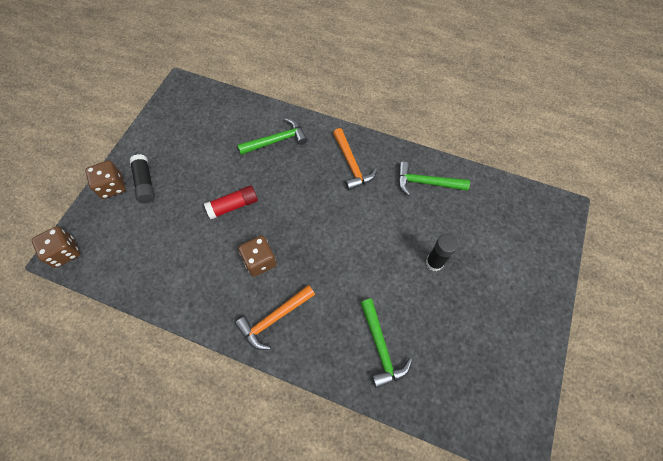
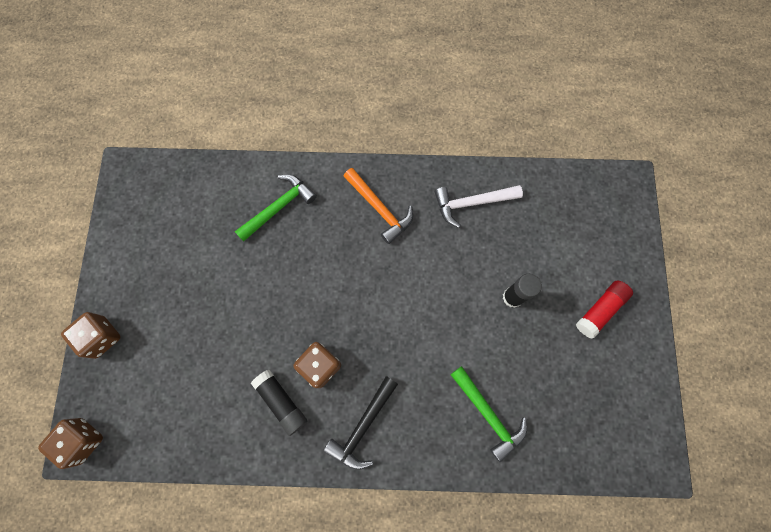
camera: 20 degrees left, 10 degrees up
black glue stick [130,154,155,203] -> black glue stick moved to [251,369,307,436]
red glue stick [204,185,258,219] -> red glue stick moved to [576,280,633,339]
orange hammer [235,285,315,350] -> black hammer [323,376,398,470]
green hammer [398,162,470,196] -> white hammer [435,185,523,228]

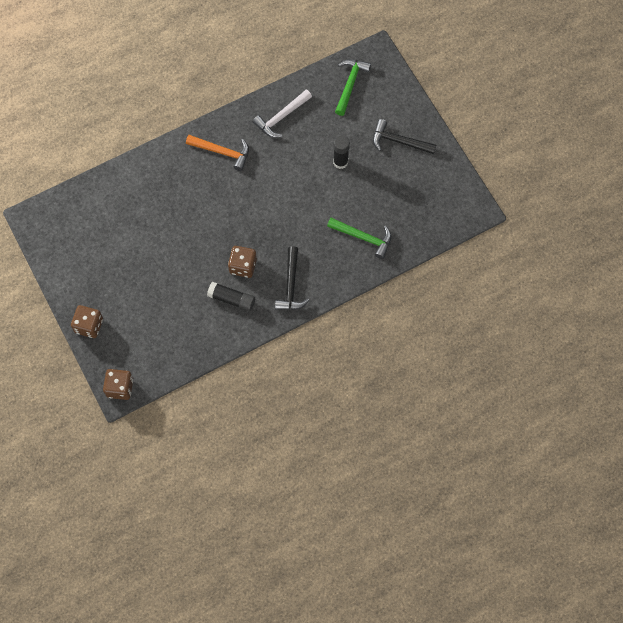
camera: 30 degrees left, 5 degrees down
green hammer [235,174,317,242] -> green hammer moved to [335,59,371,116]
red glue stick [576,280,633,339] -> black hammer [373,119,436,154]

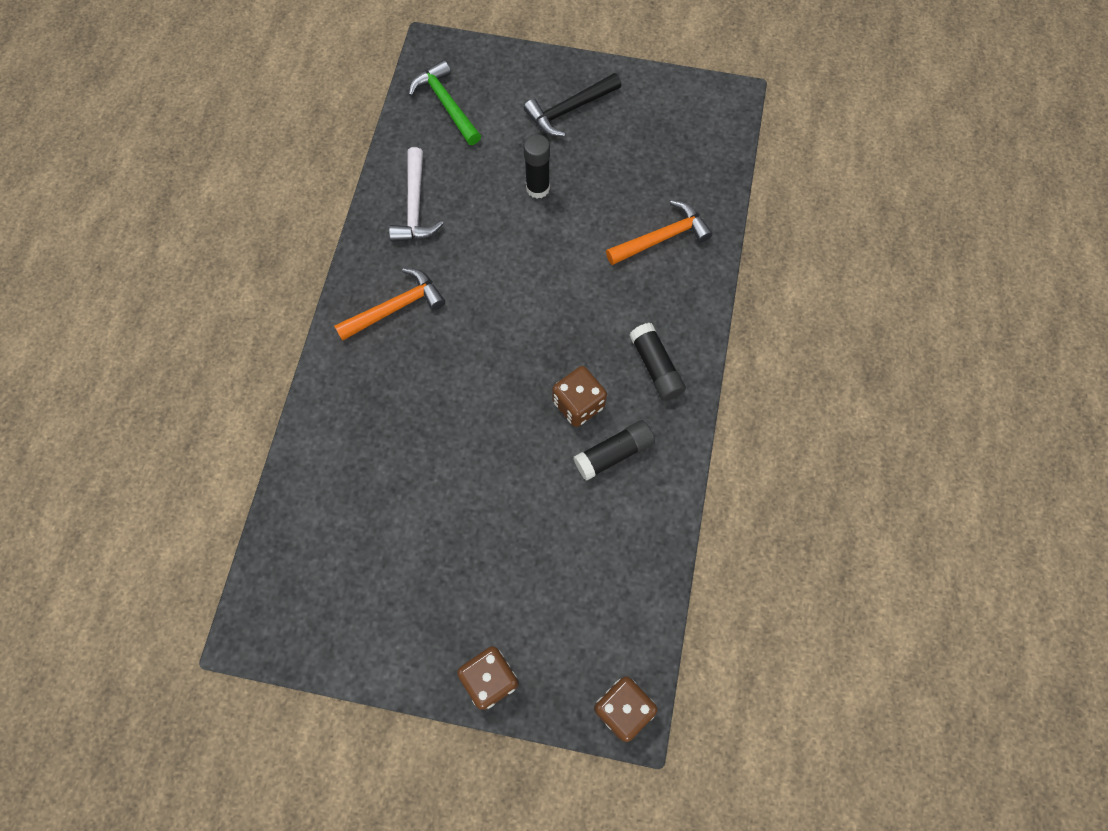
camera: 50 degrees left, 0 degrees up
black hammer [275,246,310,310] -> black glue stick [629,323,686,401]
green hammer [327,218,391,259] -> orange hammer [606,200,713,265]

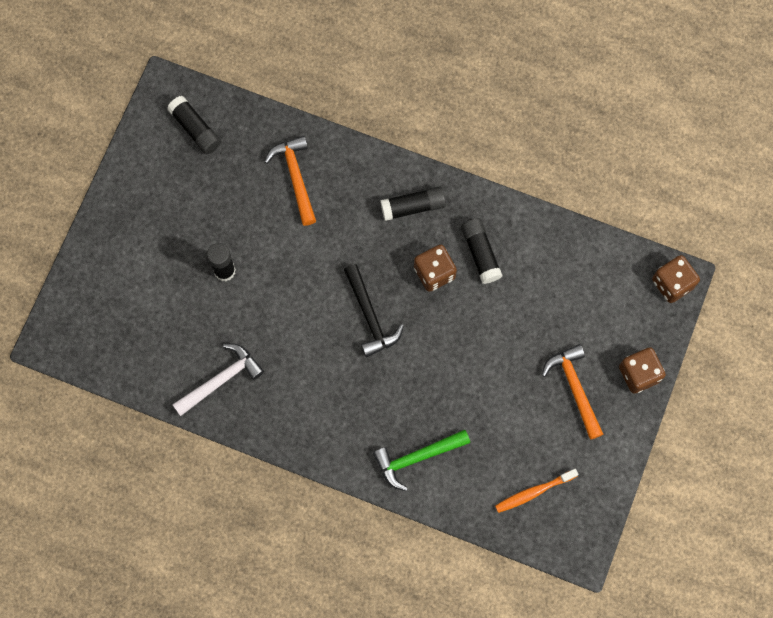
camera: 80 degrees left, 5 degrees up
orange hammer [334,268,445,341] -> orange hammer moved to [542,344,603,440]
white hammer [389,147,444,242] -> white hammer turned 45 degrees counterclockwise [172,344,264,416]
green hammer [409,60,481,145] -> green hammer moved to [373,429,470,491]
black hammer [524,73,622,137] -> black hammer moved to [344,264,404,357]
none -> black glue stick [167,96,221,154]
none -> orange toothbrush [495,469,578,513]

